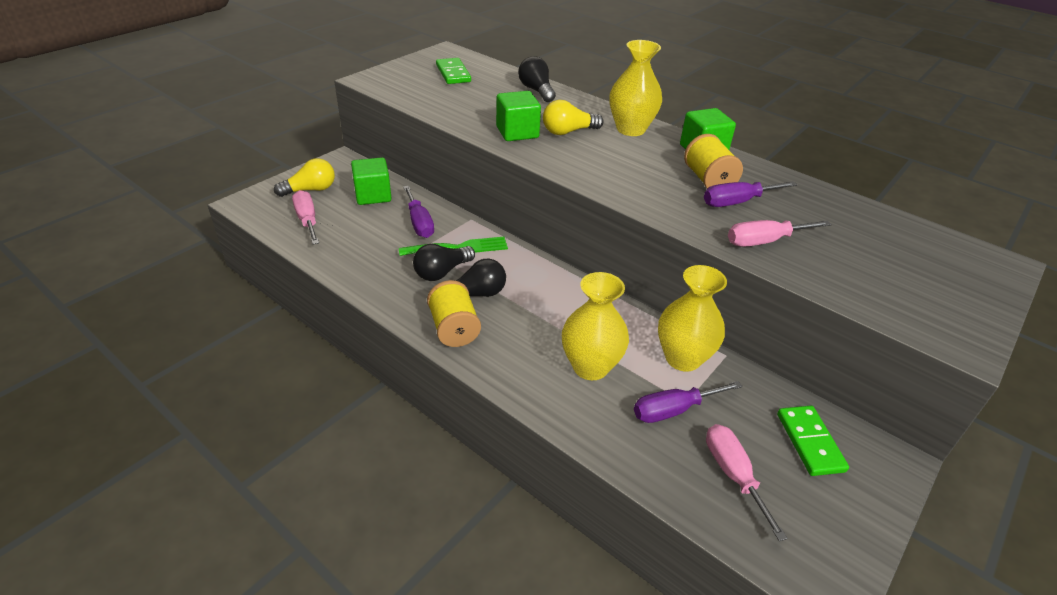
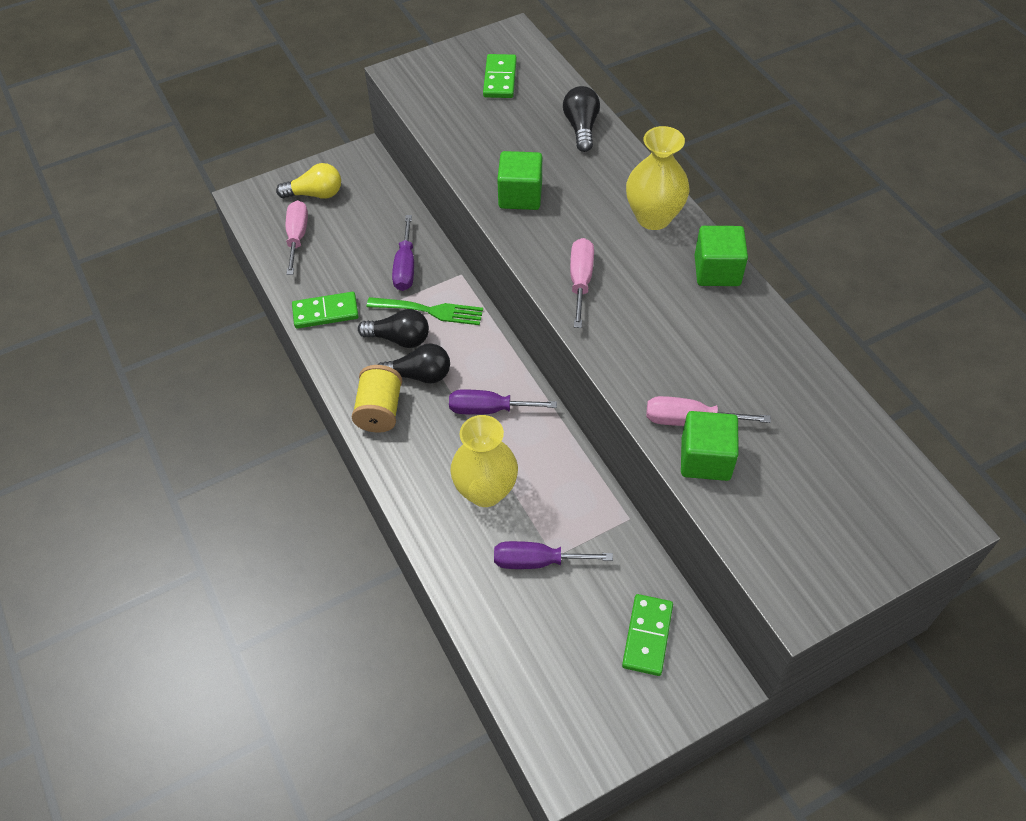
camera: 25 degrees right, 15 degrees up
green cube [351,158,391,205] -> green cube moved to [681,411,739,481]
black light bulb [413,244,475,281] -> black light bulb turned 150 degrees counterclockwise [358,309,429,348]
yellow light bulb [543,100,604,135] -> none
yellow vase [658,265,727,372] -> none
yellow spool [684,134,743,188] -> none
purple screwdriver [704,181,797,207] -> purple screwdriver moved to [449,389,557,415]
pink screwdriver [706,424,788,541] -> pink screwdriver moved to [570,238,594,328]
none -> green domino [292,292,359,329]

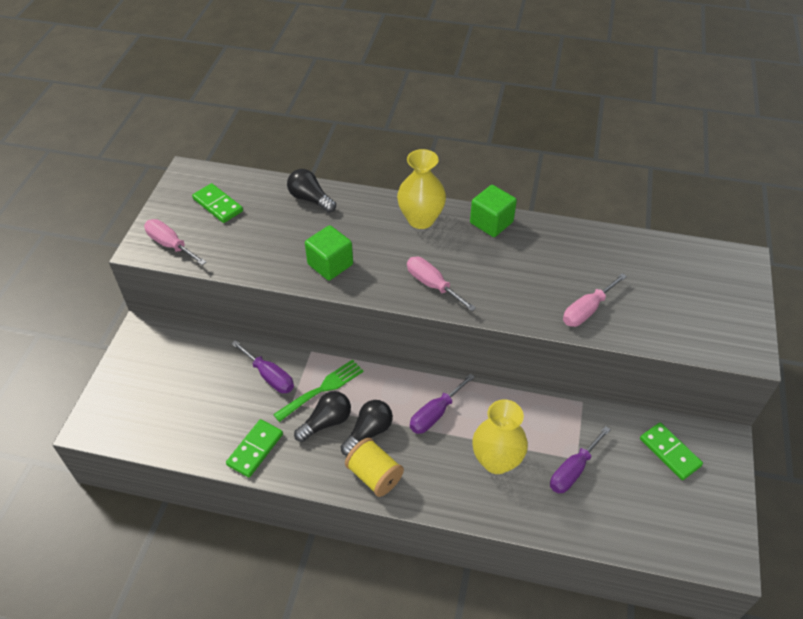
camera: 50 degrees left, 5 degrees down
yellow light bulb [276,163,341,199] -> none
pink screwdriver [286,200,308,275] -> pink screwdriver moved to [144,219,206,265]
green cube [681,411,739,481] -> none

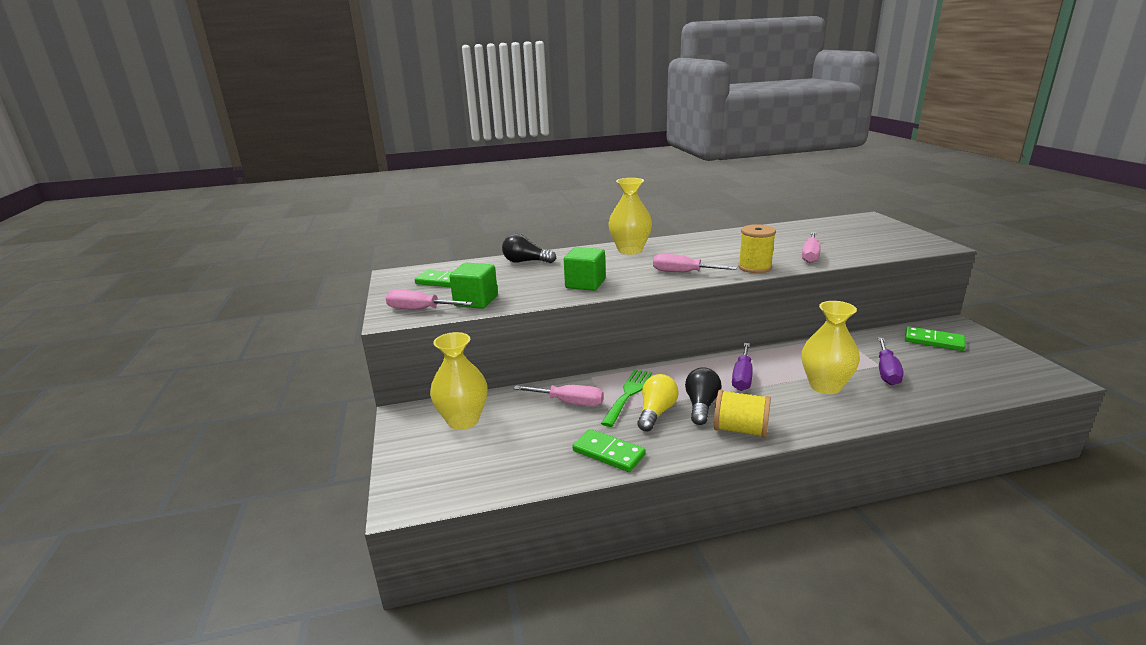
camera: 25 degrees left, 25 degrees down
green domino [226,419,283,477] -> green domino turned 60 degrees counterclockwise [573,429,646,472]
purple screwdriver [231,340,294,393] -> pink screwdriver [513,385,604,406]
black light bulb [294,391,351,442] -> yellow light bulb [637,374,678,432]
green cube [470,185,517,237] -> green cube moved to [449,263,498,309]
none -> yellow vase [430,332,488,430]
none -> yellow spool [738,224,776,273]

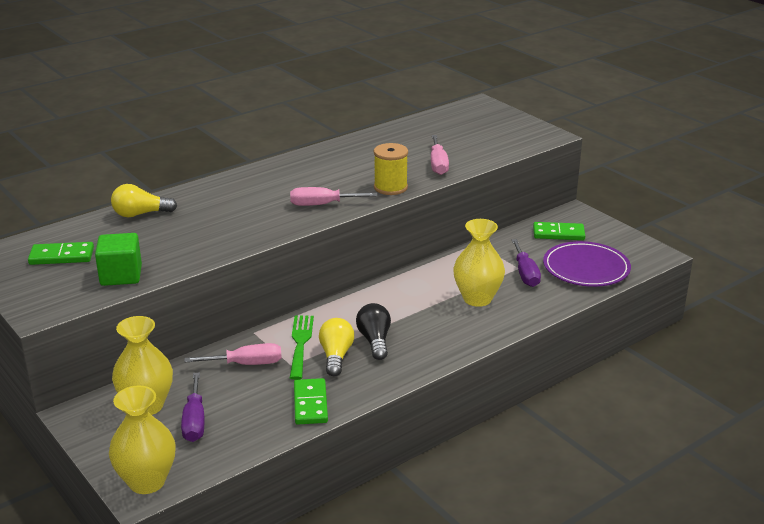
camera: 25 degrees left, 5 degrees up
pink screwdriver [386,290,473,309] -> none
black light bulb [502,234,556,263] -> yellow light bulb [111,184,177,217]
green cube [564,247,605,291] -> none
green domino [573,429,646,472] -> green domino turned 75 degrees clockwise [294,378,328,424]
yellow vase [608,178,652,255] -> yellow vase moved to [109,386,176,494]
yellow spool [714,389,771,438] -> none
purple screwdriver [732,343,753,391] -> purple screwdriver moved to [181,372,205,442]
none -> purple plate [543,241,631,287]

